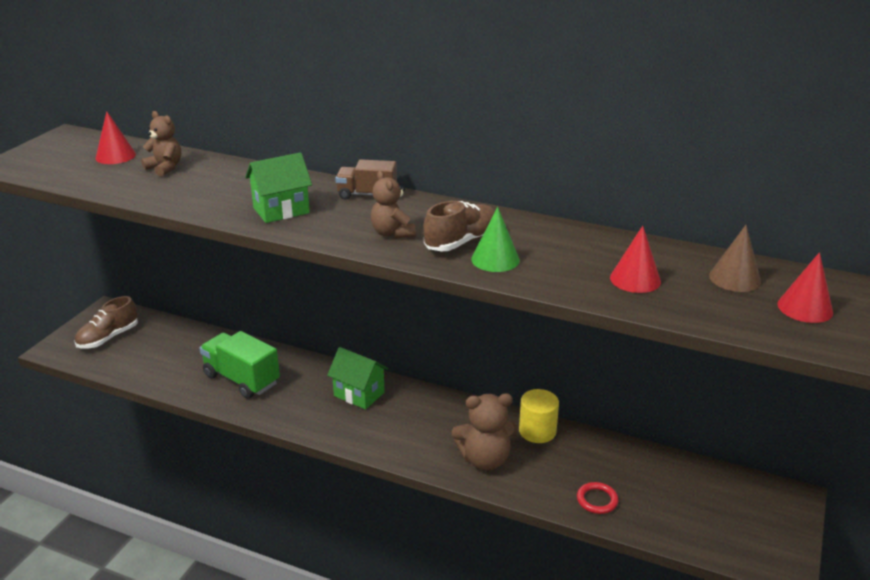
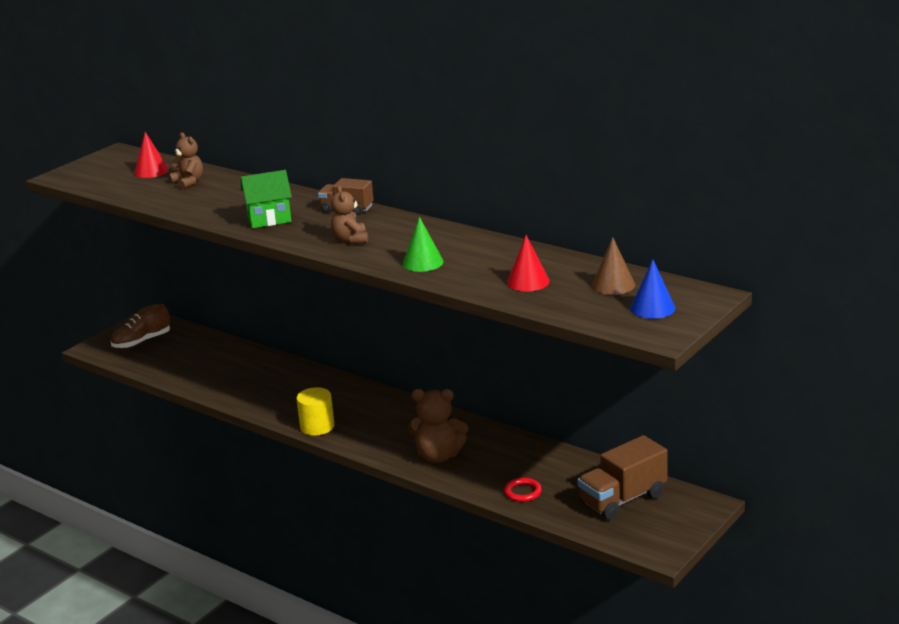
camera: 15 degrees right, 5 degrees down
green truck [200,331,280,399] -> none
green house [327,347,388,410] -> none
brown shoe [423,201,495,251] -> none
yellow cylinder [519,389,559,443] -> yellow cylinder moved to [296,387,334,436]
red cone [777,252,833,323] -> blue cone [630,259,676,319]
none -> brown truck [578,435,668,520]

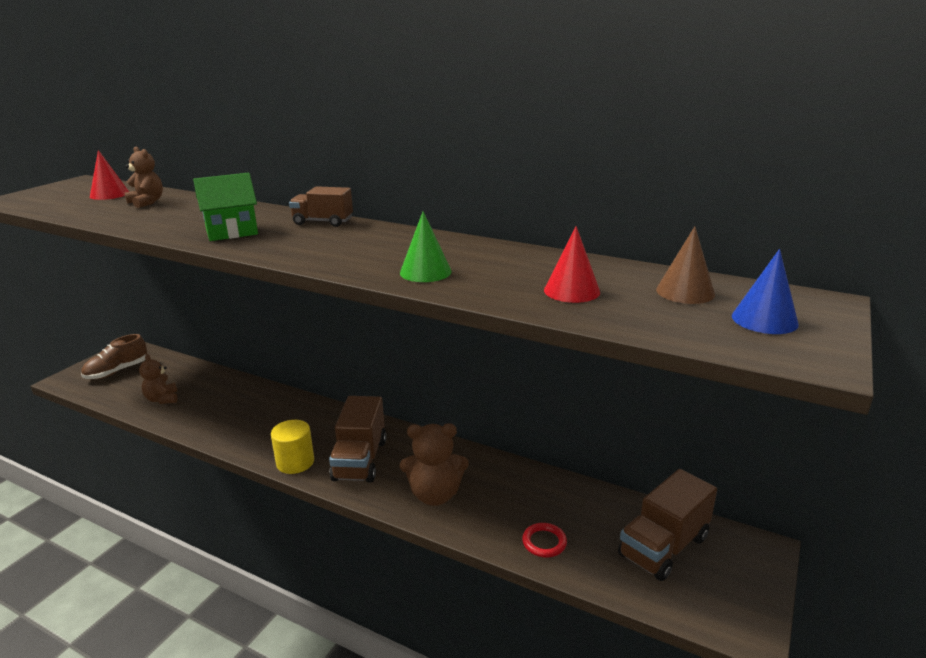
camera: 10 degrees left, 0 degrees up
brown teddy bear [331,186,368,244] -> brown teddy bear moved to [139,354,177,404]
none -> brown truck [329,396,387,483]

